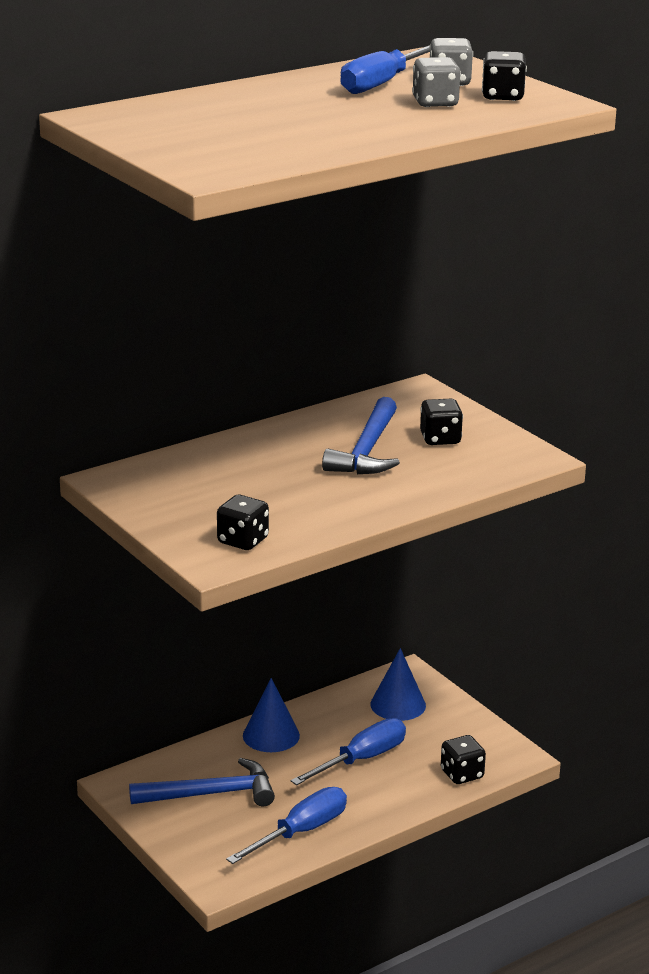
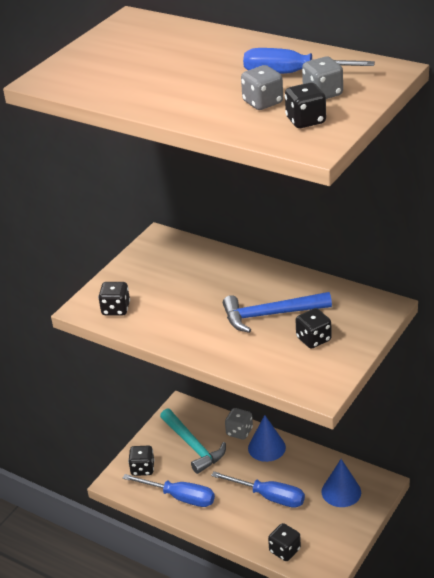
camera: 70 degrees right, 10 degrees up
blue hammer [129,758,275,806] -> turquoise hammer [160,408,226,474]
none -> black dice [128,446,155,476]
none -> grey dice [225,408,253,440]

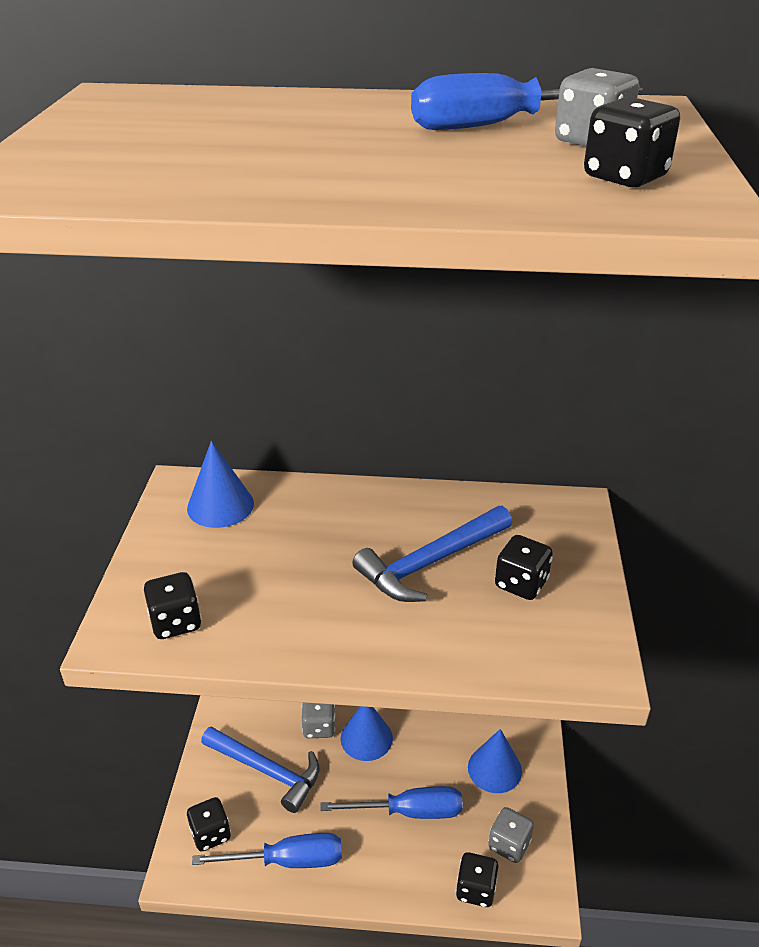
camera: 30 degrees left, 0 degrees up
turquoise hammer [160,408,226,474] -> blue hammer [201,726,320,813]
grey dice [241,65,283,110] -> grey dice moved to [488,807,534,863]
none -> blue cone [187,441,254,528]

